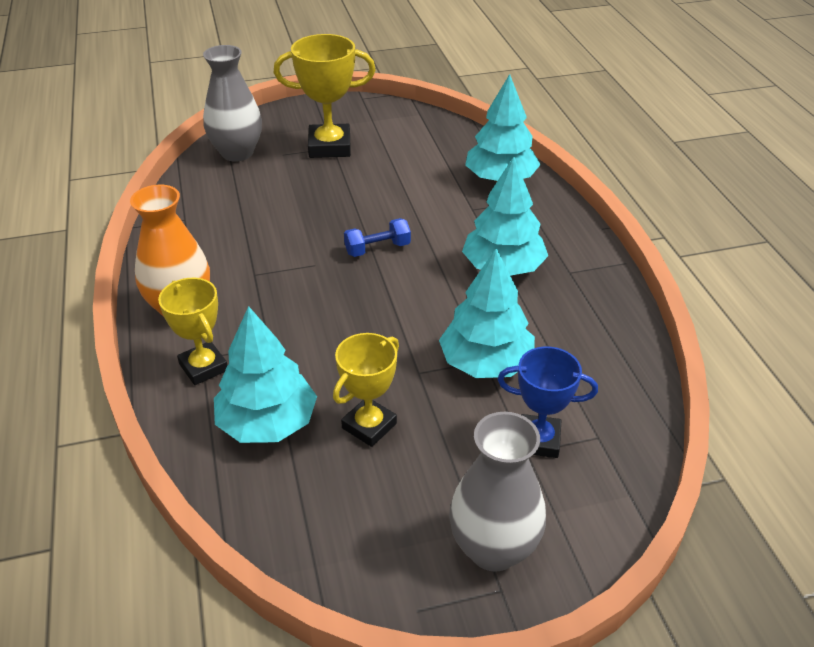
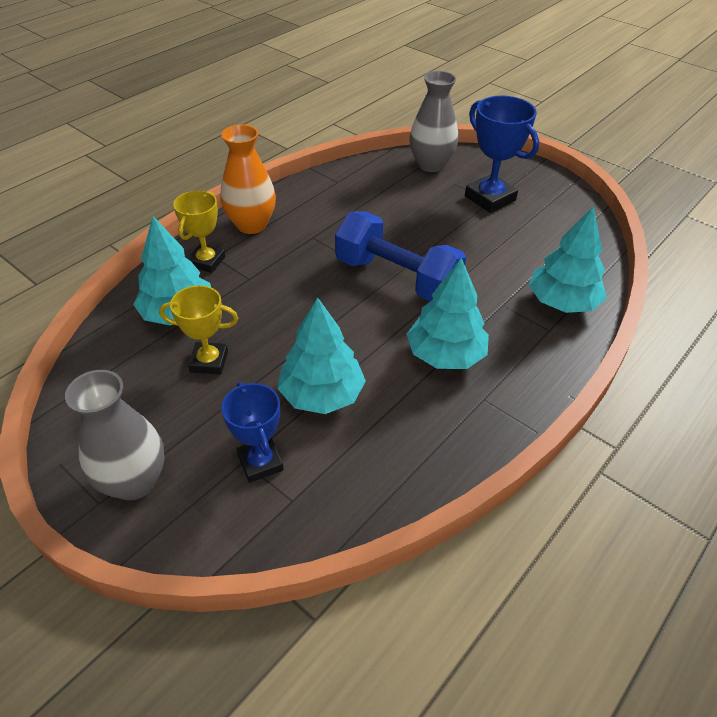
camera: 55 degrees right, 5 degrees up
yellow trophy [274,34,376,158] -> blue trophy [465,96,539,213]
blue dumbbell [344,218,411,257] -> blue dumbbell [335,211,466,301], size x2.22

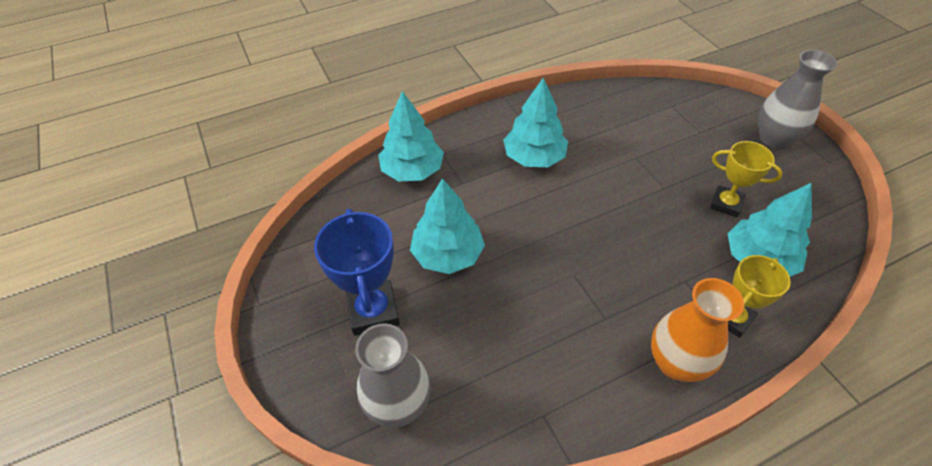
camera: 155 degrees left, 5 degrees up
blue trophy [221,382,284,483] -> none
turquoise tree [278,297,366,414] -> turquoise tree moved to [410,178,485,274]
blue dumbbell [335,211,466,301] -> none

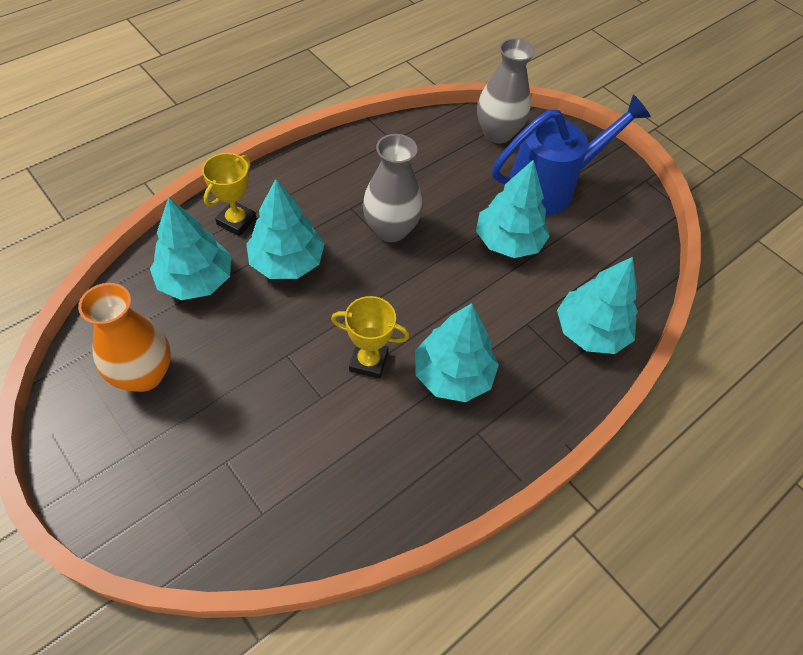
camera: 160 degrees right, 5 degrees up
blue trophy [314,209,400,336] -> blue watering can [492,94,651,215]
orange vase [651,278,744,382] -> orange vase moved to [78,283,171,392]
yellow trophy [710,141,783,218] -> yellow trophy moved to [331,296,410,379]
grey vase [758,49,838,149] -> grey vase moved to [363,134,423,242]
none -> turquoise tree [246,179,324,279]

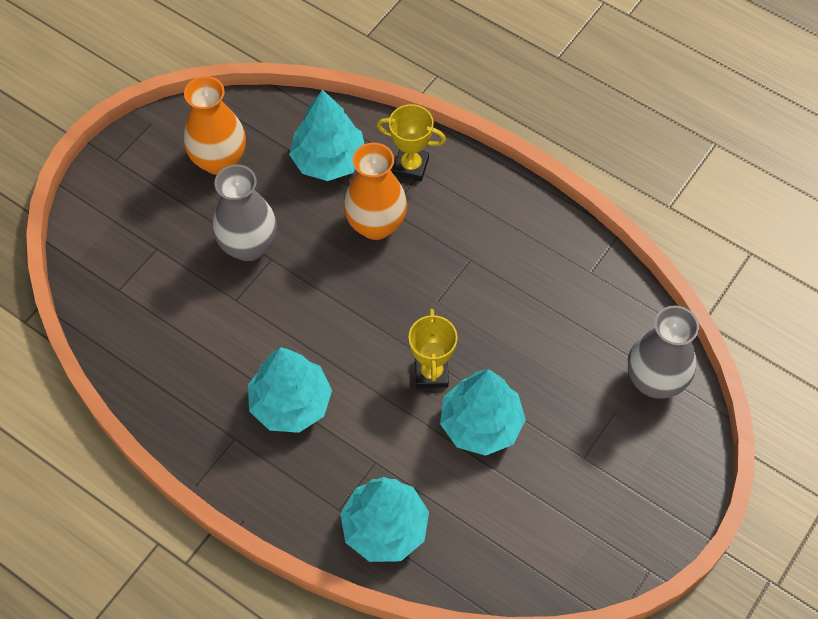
camera: 80 degrees right, 5 degrees up
turquoise tree [246,179,324,279] -> orange vase [343,143,407,240]
yellow trophy [331,296,410,379] -> yellow trophy moved to [409,309,458,388]
grey vase [363,134,423,242] -> grey vase moved to [213,164,277,261]
blue watering can [492,94,651,215] -> none

